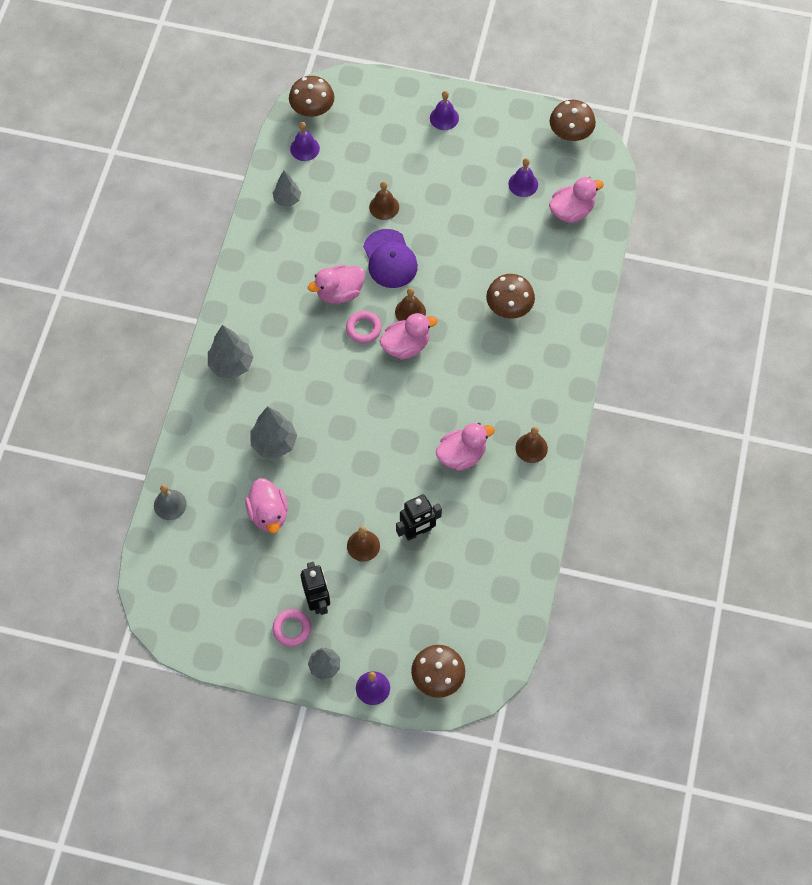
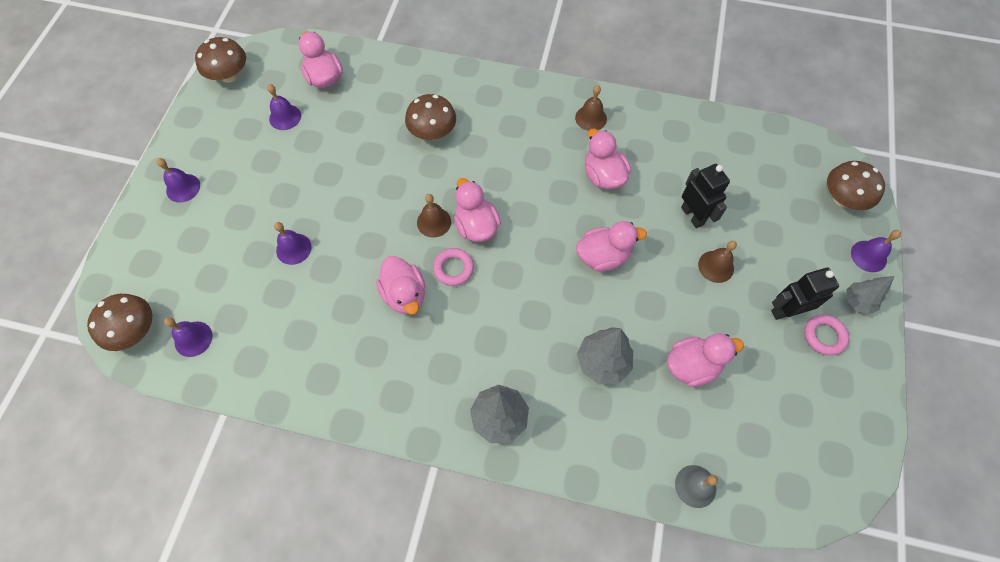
camera: 90 degrees left, 0 degrees up
grey tree [273,171,301,206] -> none
purple cap [363,229,418,288] -> none
brown bell [369,181,399,220] -> purple bell [274,222,312,265]
none -> pink duck [576,221,647,272]

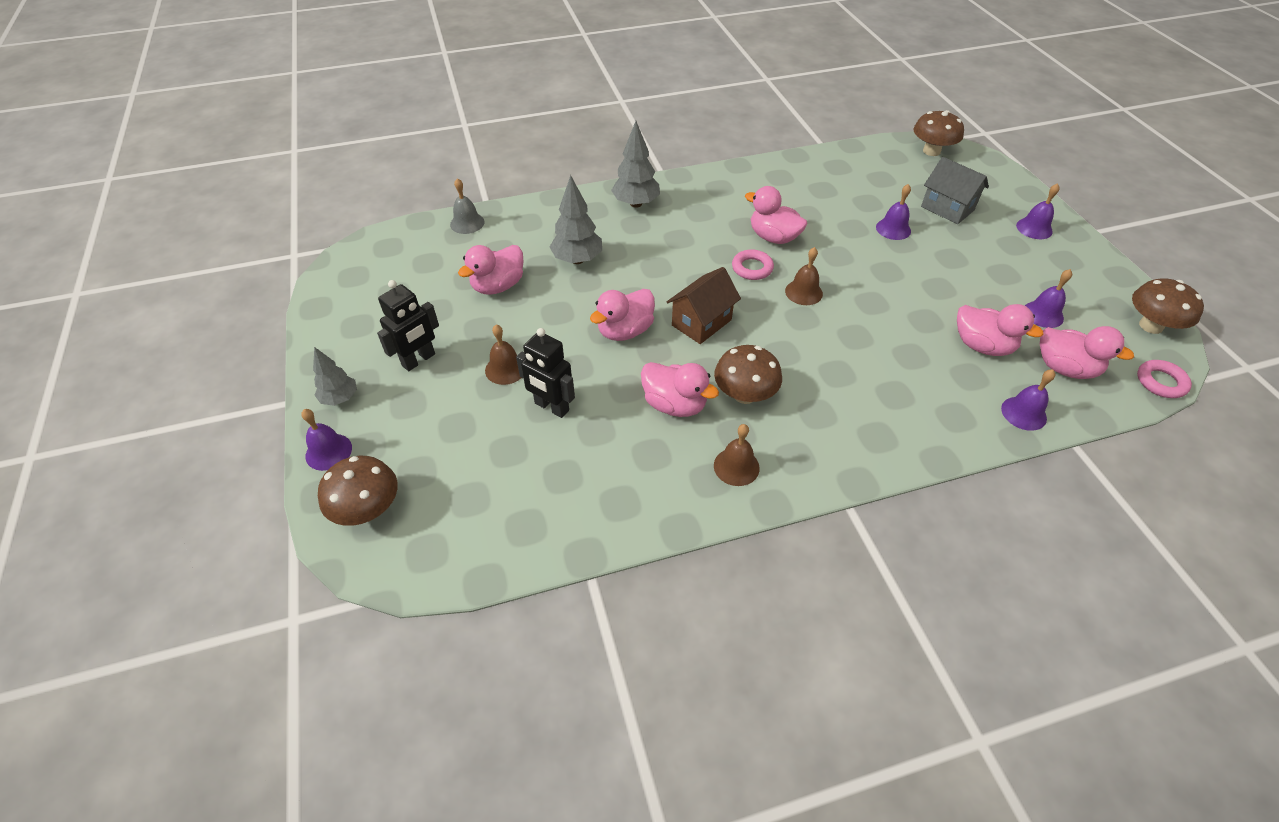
camera: 150 degrees right, 15 degrees down
purple bell [164,317,212,357] -> purple bell moved to [1001,369,1055,431]
brown mushroom [405,94,456,140] -> brown mushroom moved to [714,345,782,404]
pink duck [454,178,501,242] -> pink duck moved to [957,304,1043,356]
pink ring [804,314,849,356] -> pink ring moved to [1137,360,1192,398]
none -> brown house [667,267,741,344]
none -> grey house [921,157,989,224]

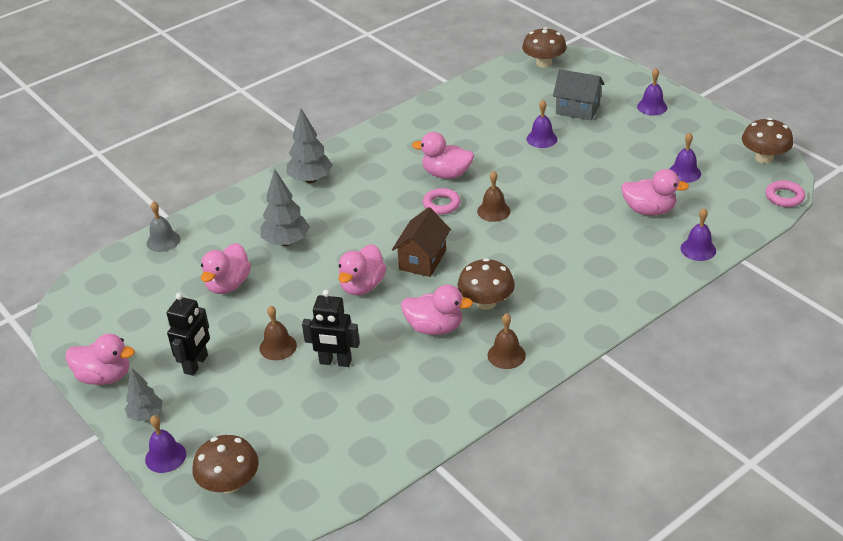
camera: 20 degrees left, 10 degrees down
pink duck [1040,326,1134,379] -> pink duck moved to [65,334,135,385]

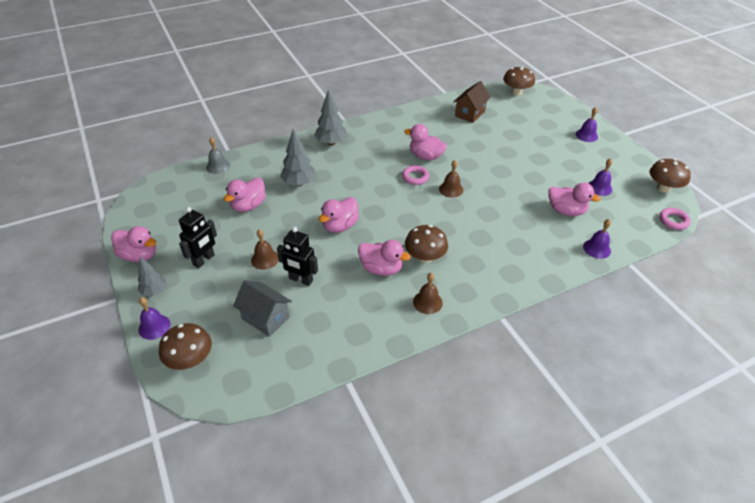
camera: 10 degrees right, 5 degrees up
brown house [392,207,451,277] -> brown house moved to [453,81,491,123]
purple bell [527,100,557,148] -> none
grey house [553,69,604,121] -> grey house moved to [233,280,292,337]

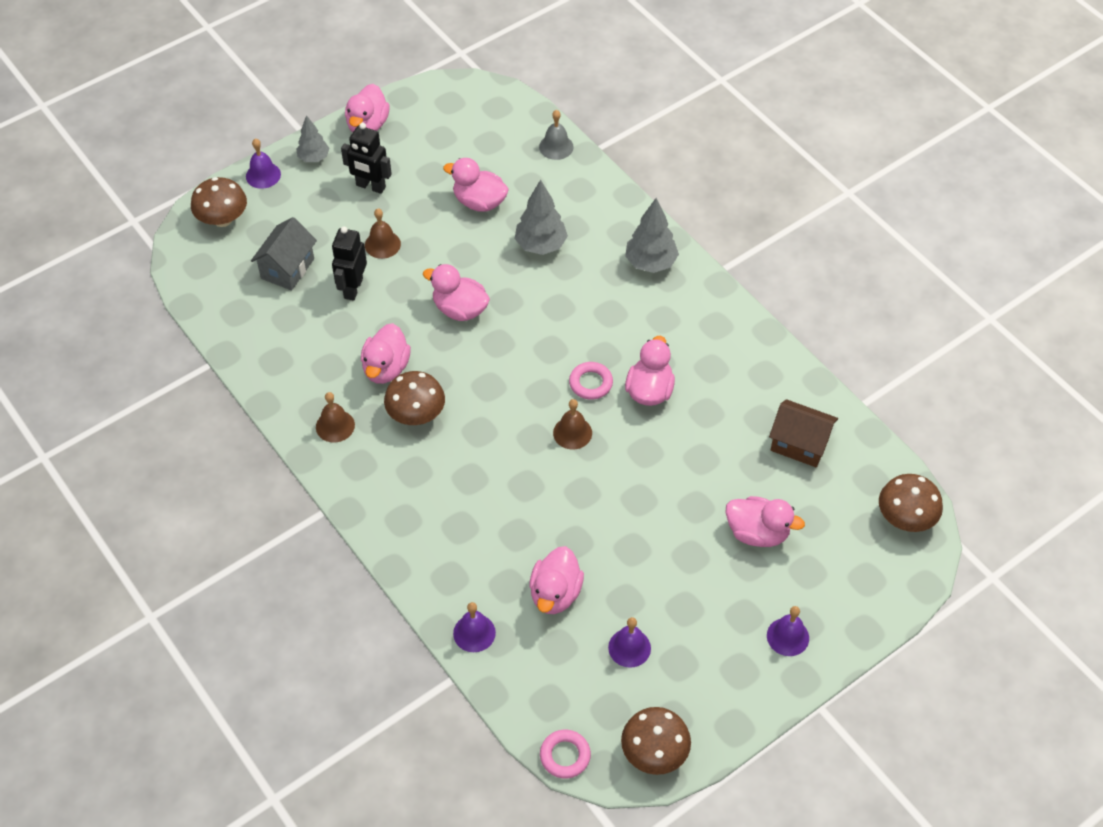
camera: 80 degrees right, 10 degrees up
none -> pink duck [725,496,805,547]

